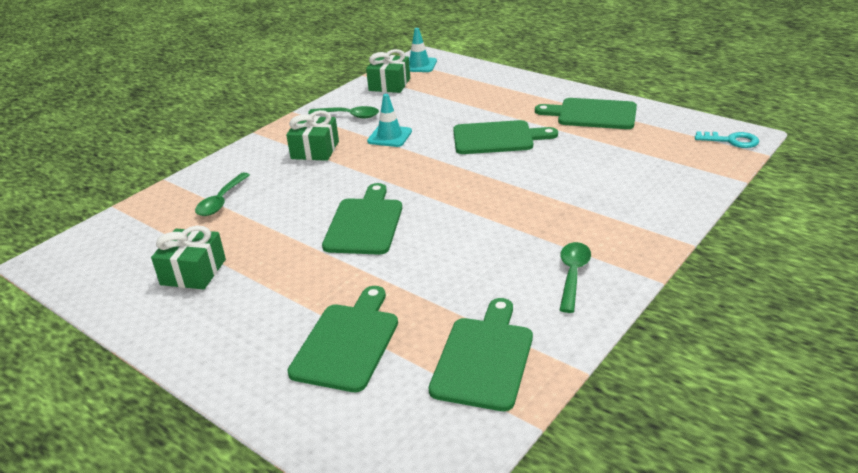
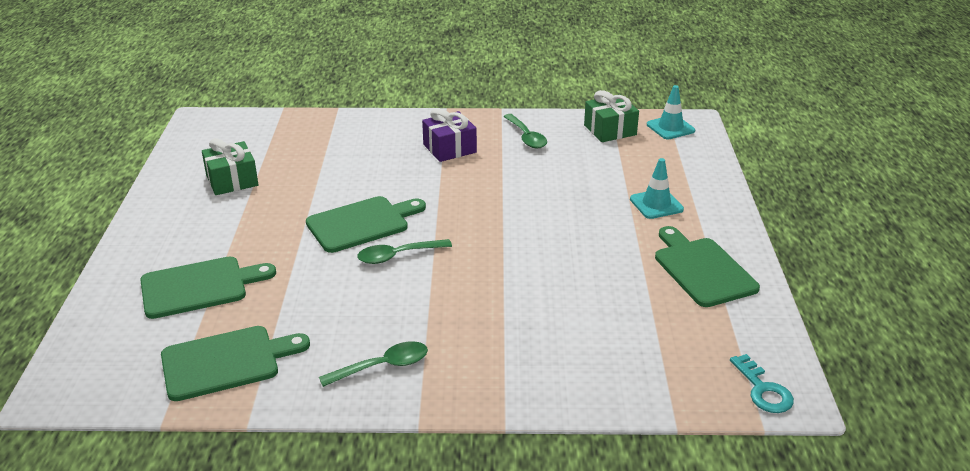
camera: 50 degrees right, 0 degrees up
green spoon [195,172,250,216] -> green spoon moved to [357,239,452,264]
green gift [286,110,339,161] -> purple gift [422,108,477,162]
turquoise traffic cone [367,94,412,147] -> turquoise traffic cone moved to [630,158,684,219]
green cutting board [453,120,558,154] -> none

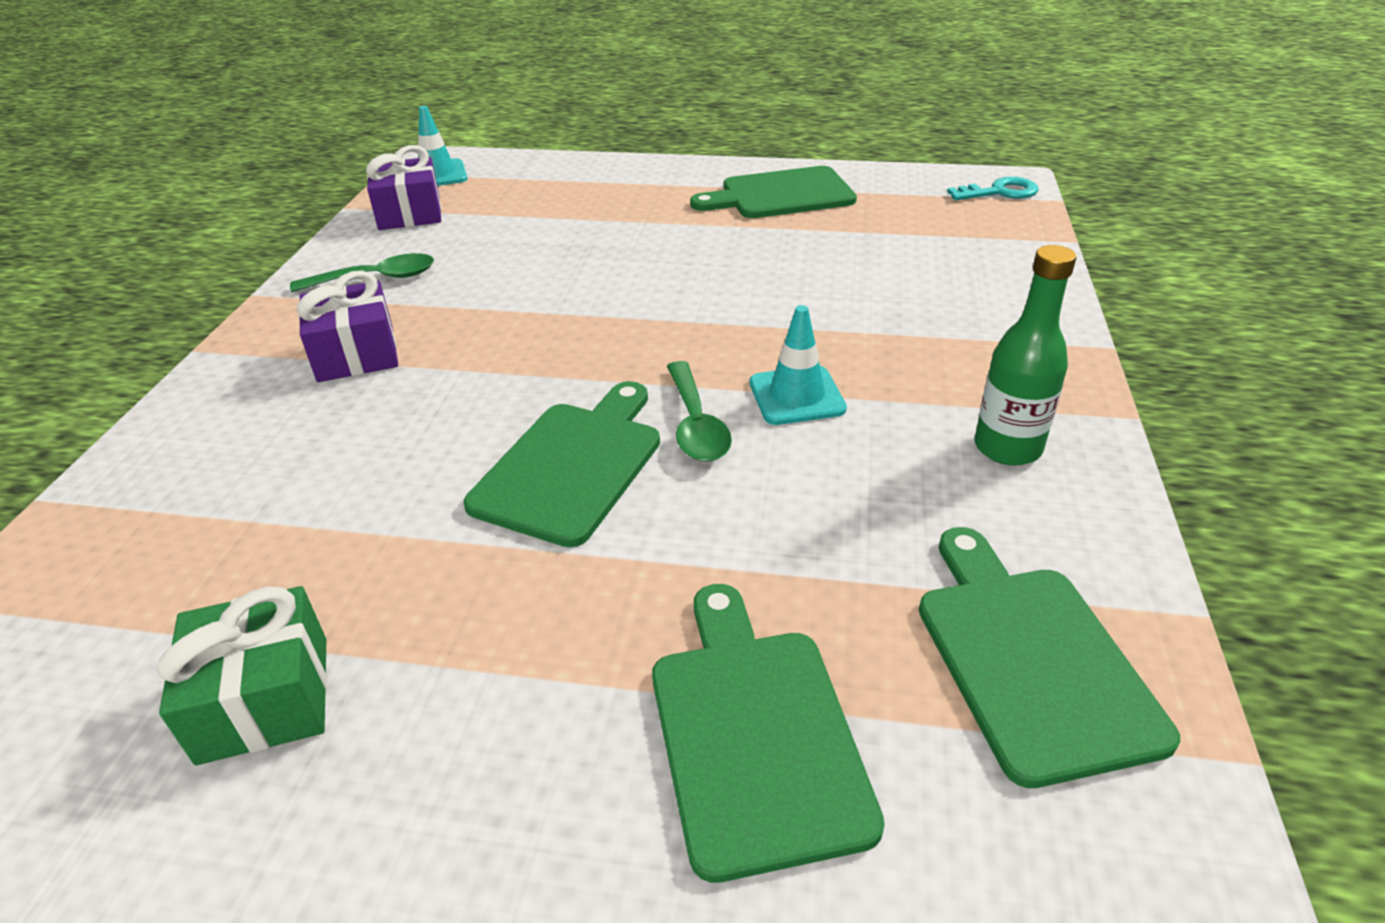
camera: 80 degrees left, 5 degrees up
green cutting board [306,196,426,253] -> green cutting board turned 45 degrees clockwise [464,381,660,547]
green spoon [319,341,428,387] -> green bottle [974,245,1077,466]
green gift [584,90,639,142] -> purple gift [366,145,441,230]
turquoise traffic cone [630,158,684,219] -> turquoise traffic cone moved to [750,305,847,425]

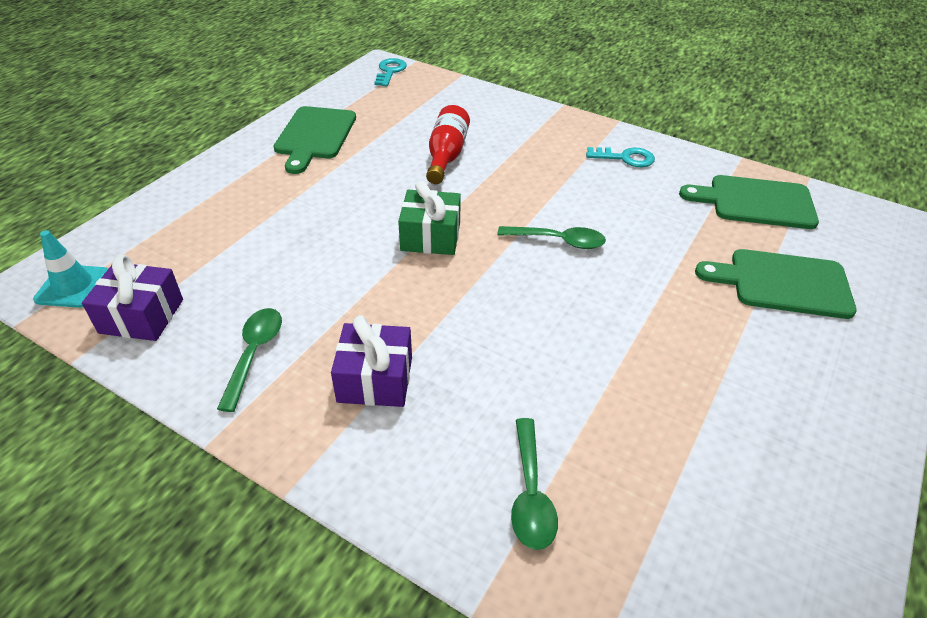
camera: 70 degrees left, 5 degrees up
green gift [157,586,327,765] -> green gift moved to [398,181,461,255]
green cutting board [464,381,660,547] -> none
turquoise traffic cone [750,305,847,425] -> none
green bottle [974,245,1077,466] -> turquoise key [586,147,655,167]
none -> red bottle [426,105,470,184]
none -> green spoon [511,418,558,550]

